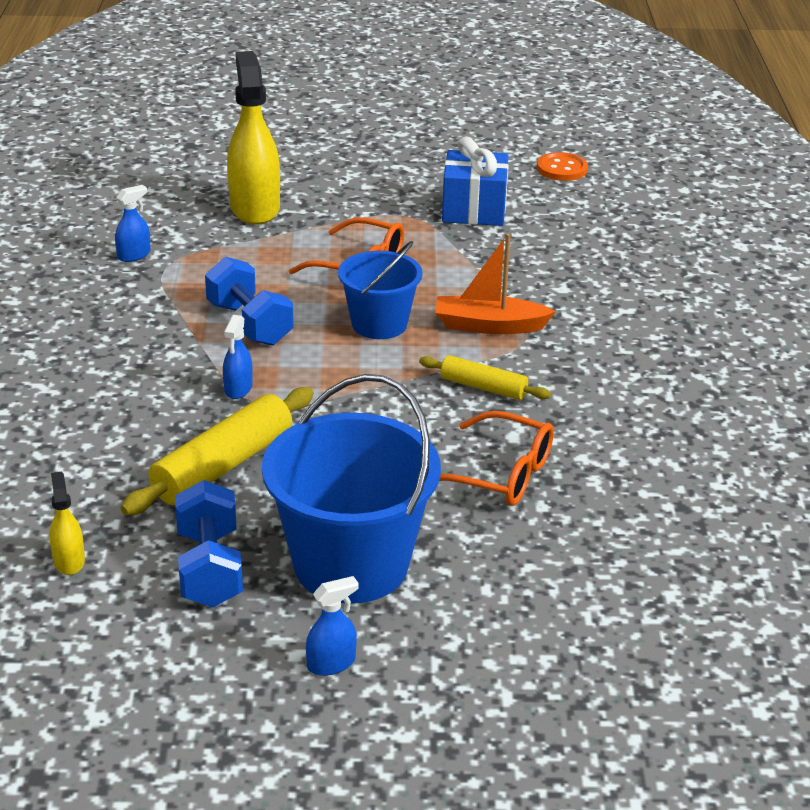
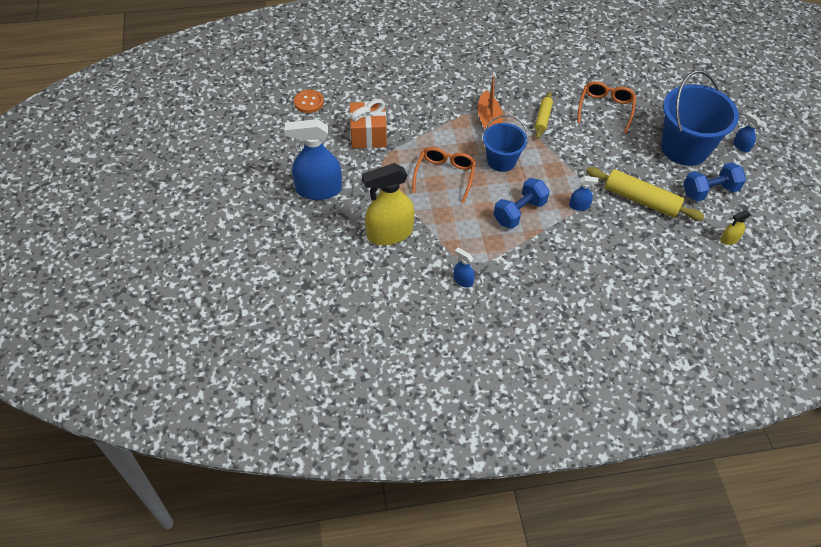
camera: 100 degrees left, 20 degrees up
blue gift [442,137,509,226] -> orange gift [350,99,387,149]
none -> blue spray bottle [284,119,342,200]

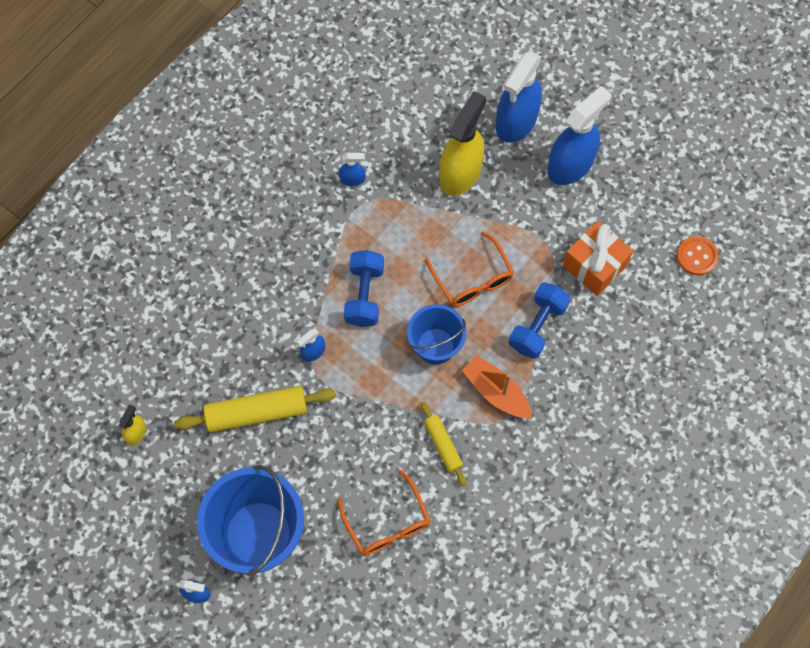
camera: 140 degrees right, 15 degrees up
blue dumbbell [683,162,746,202] -> blue dumbbell moved to [509,282,570,359]
none -> blue spray bottle [496,51,542,143]

